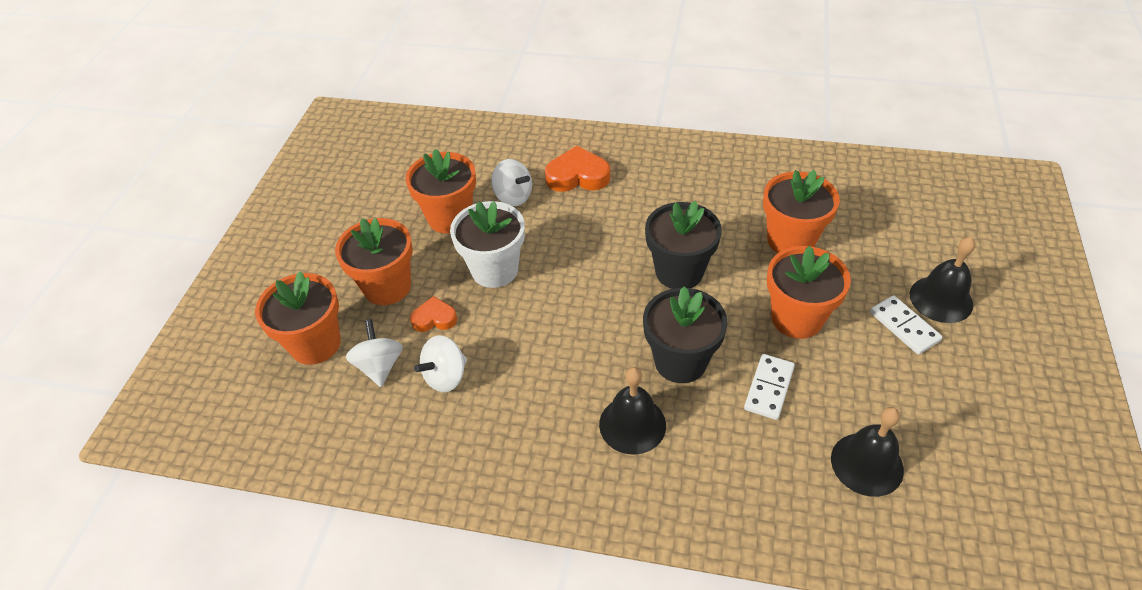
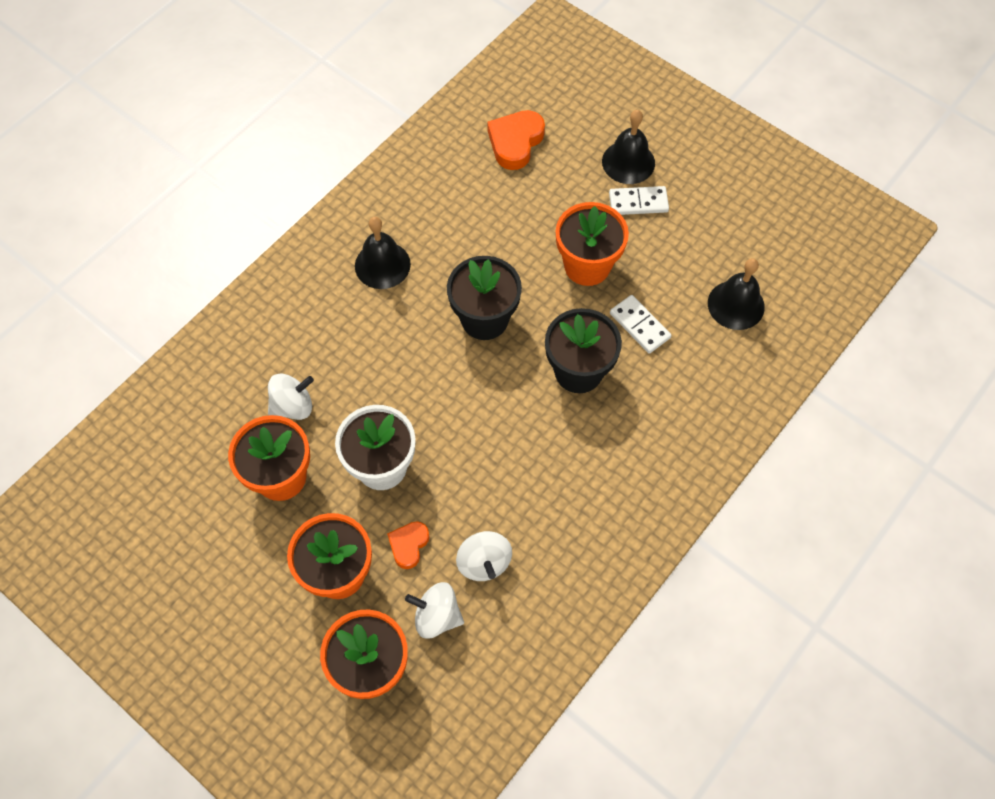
camera: 65 degrees left, 15 degrees up
orange heart [545,146,610,192] -> orange heart moved to [487,110,545,170]
black bell [599,367,666,455] -> black bell moved to [355,217,411,289]
orange flower pot [763,170,840,253] -> none

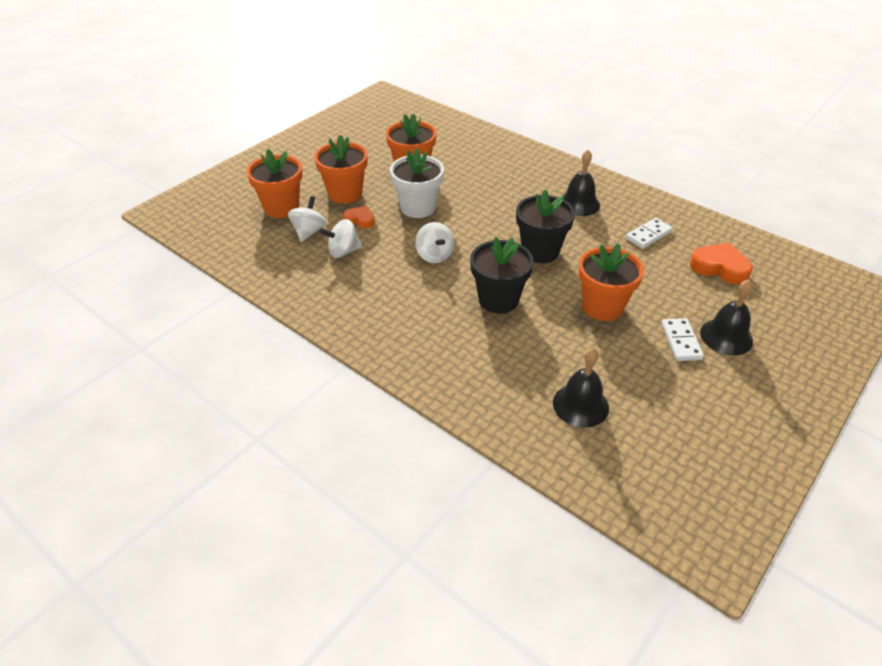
camera: 90 degrees right, 20 degrees down
white spinning top [268,374,314,420] -> white spinning top moved to [415,222,454,263]
white domino [610,295,671,353] -> white domino moved to [626,218,673,249]

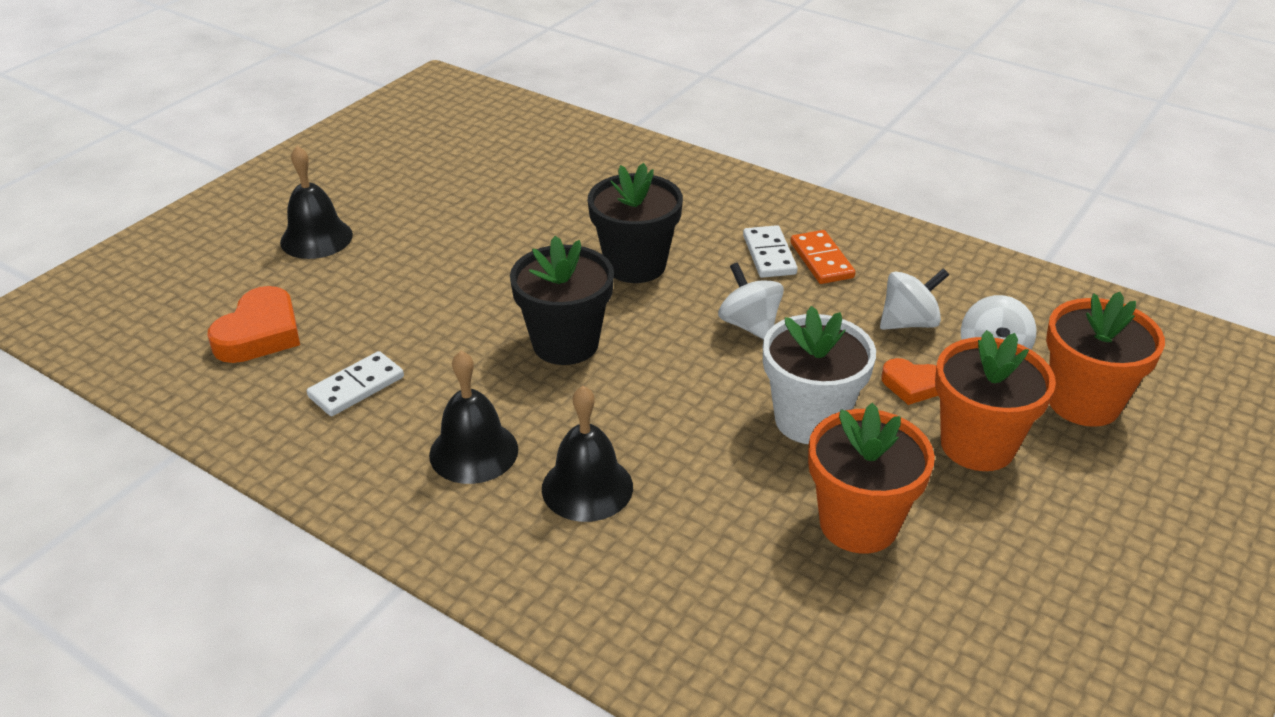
camera: 175 degrees right, 5 degrees down
black bell [553,348,609,428] -> black bell moved to [542,386,633,522]
orange flower pot [579,243,644,321] -> none
white domino [661,318,704,361] -> white domino moved to [743,225,798,278]
orange heart [690,243,753,284] -> orange heart turned 90 degrees counterclockwise [207,286,300,363]
none -> orange domino [790,230,855,284]

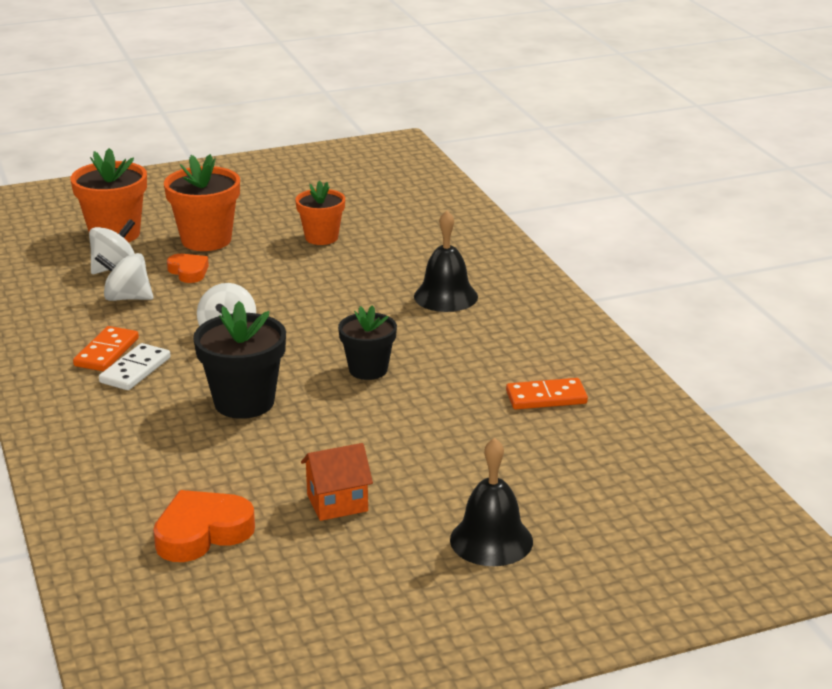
camera: 145 degrees left, 10 degrees down
orange heart [207,286,300,363] -> orange heart moved to [153,490,255,562]
white domino [307,351,404,416] -> orange domino [506,378,588,409]
black bell [429,351,518,484] -> none
black flower pot [510,236,614,365] -> black flower pot [338,305,397,380], size x0.66
white flower pot [763,306,876,444] -> none
orange flower pot [808,403,935,553] -> orange flower pot [295,181,345,245], size x0.66
none -> orange house [301,443,373,521]

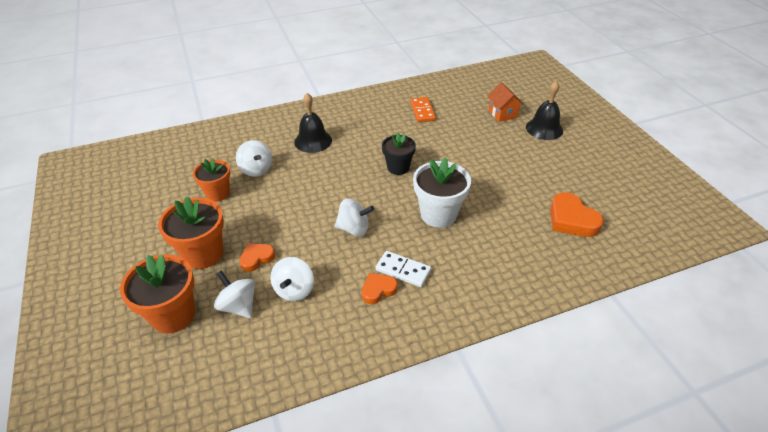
camera: 90 degrees left, 15 degrees up
orange domino [73,326,139,371] -> orange heart [362,273,398,304]
black flower pot [193,301,286,419] -> white flower pot [413,157,471,228]
orange house [301,443,373,521] -> orange house moved to [488,82,523,122]
none -> white spinning top [236,140,272,177]

